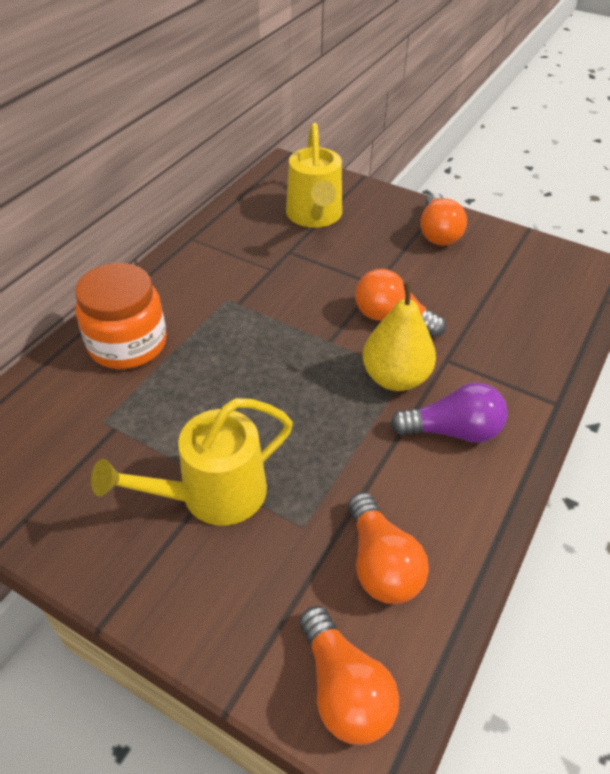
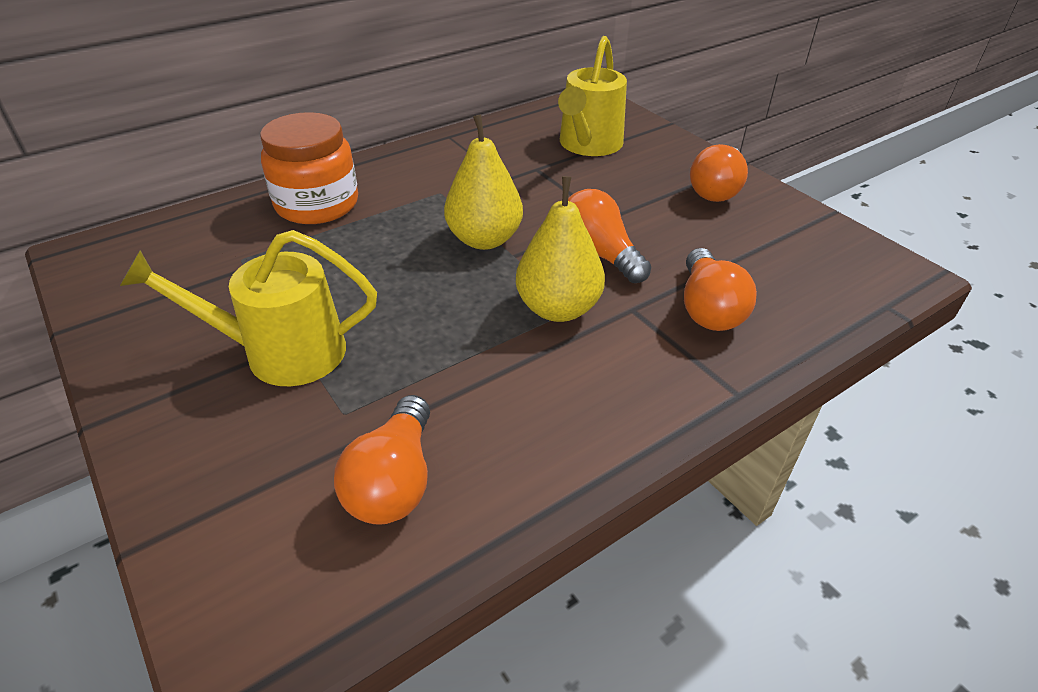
camera: 25 degrees right, 5 degrees down
orange light bulb [299,606,399,745] -> orange light bulb moved to [684,248,757,331]
purple light bulb [390,382,508,443] -> none
none -> yellow pear [444,114,523,250]

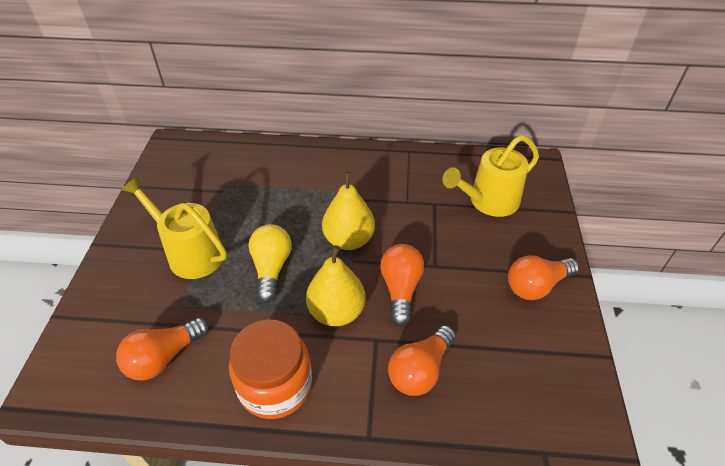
camera: 40 degrees right, 5 degrees up
orange jar [260,112,358,224] -> orange jar moved to [229,319,312,419]
none -> yellow light bulb [249,224,291,303]

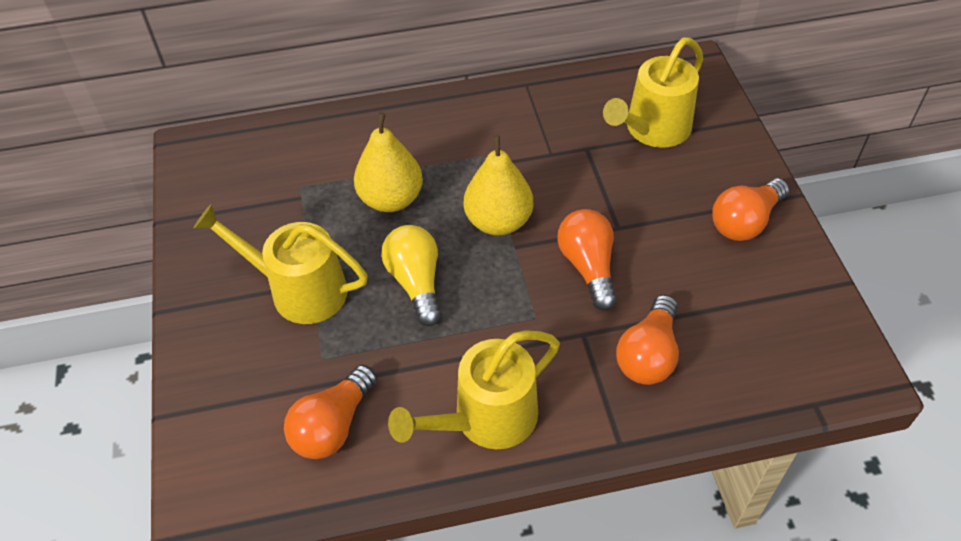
camera: 15 degrees left, 5 degrees up
orange jar [229,319,312,419] -> yellow watering can [388,330,560,449]
yellow pear [306,245,366,326] -> yellow pear moved to [354,112,423,212]

